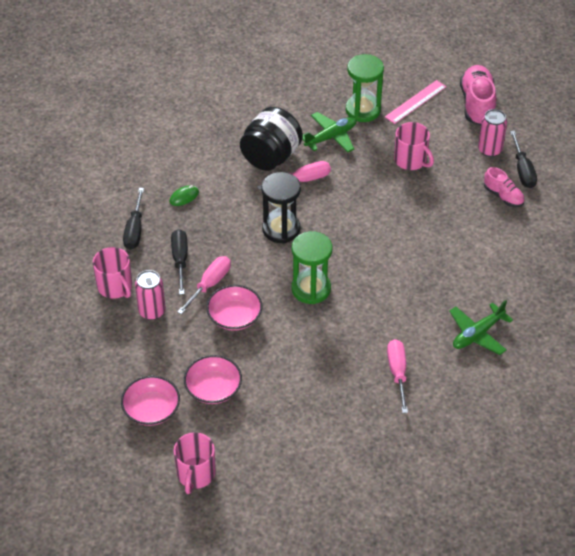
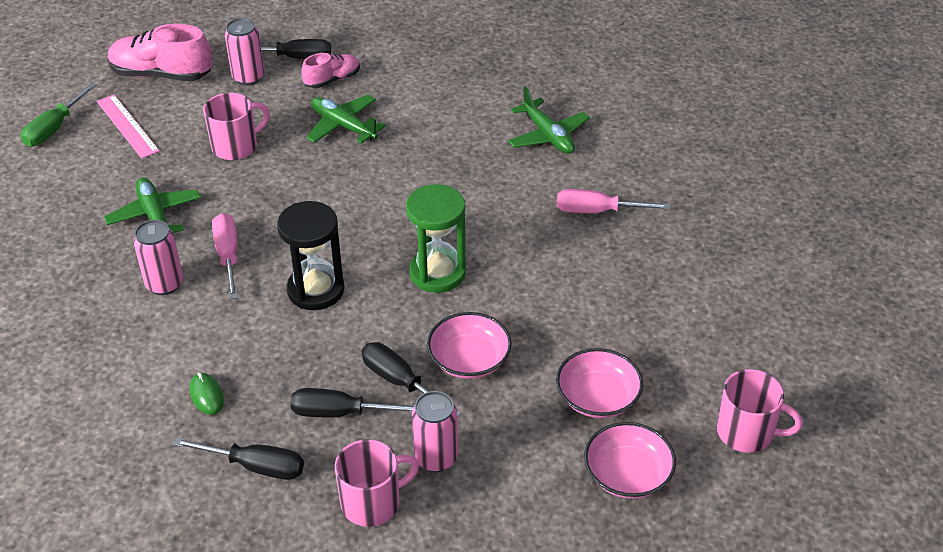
camera: 80 degrees left, 5 degrees down
pink screwdriver [177,256,231,314] -> black screwdriver [362,342,461,417]
black jar [240,107,303,171] -> pink can [133,220,183,295]
green hourglass [346,54,384,122] -> none
none -> green screwdriver [21,83,97,147]
none -> green plane [306,95,386,144]

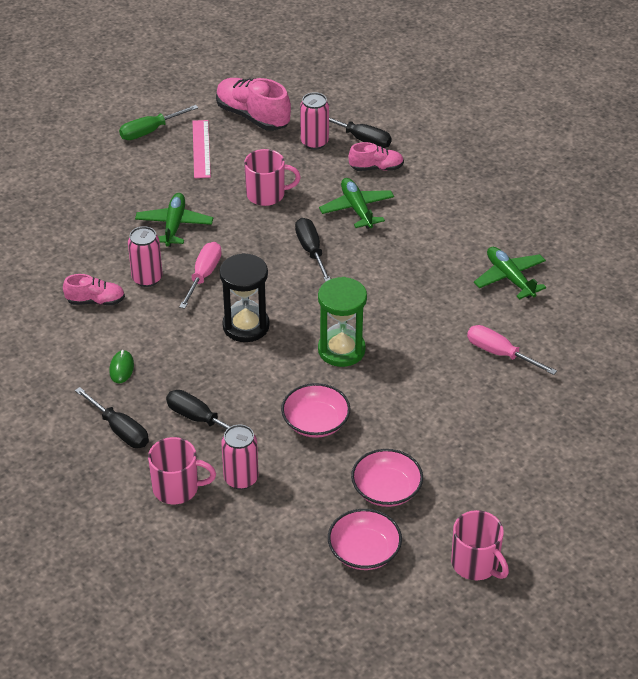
camera: 30 degrees right, 0 degrees up
black screwdriver [362,342,461,417] -> black screwdriver moved to [295,218,331,282]
green plane [508,86,590,154] -> green plane turned 150 degrees clockwise [474,247,546,300]
none -> pink shoe [63,274,125,305]

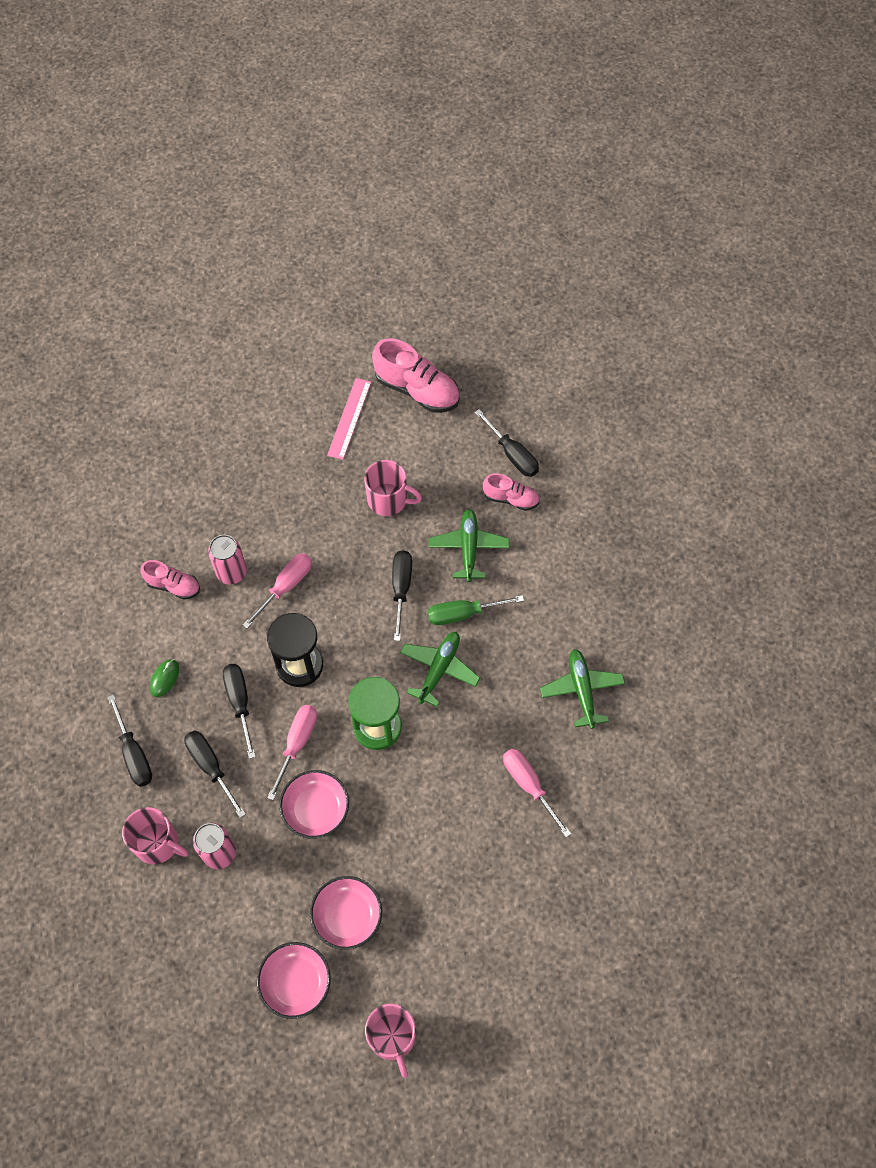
camera: 20 degrees right, 20 degrees up
green screwdriver [119,105,198,140] -> green screwdriver moved to [428,595,524,625]
green plane [135,193,213,247] -> green plane moved to [400,632,480,707]
pink shoe [216,78,291,131] -> pink shoe turned 150 degrees clockwise [372,338,460,413]
pink can [300,92,329,150] -> none
none -> black screwdriver [223,664,256,759]
none -> pink screwdriver [267,705,317,800]

